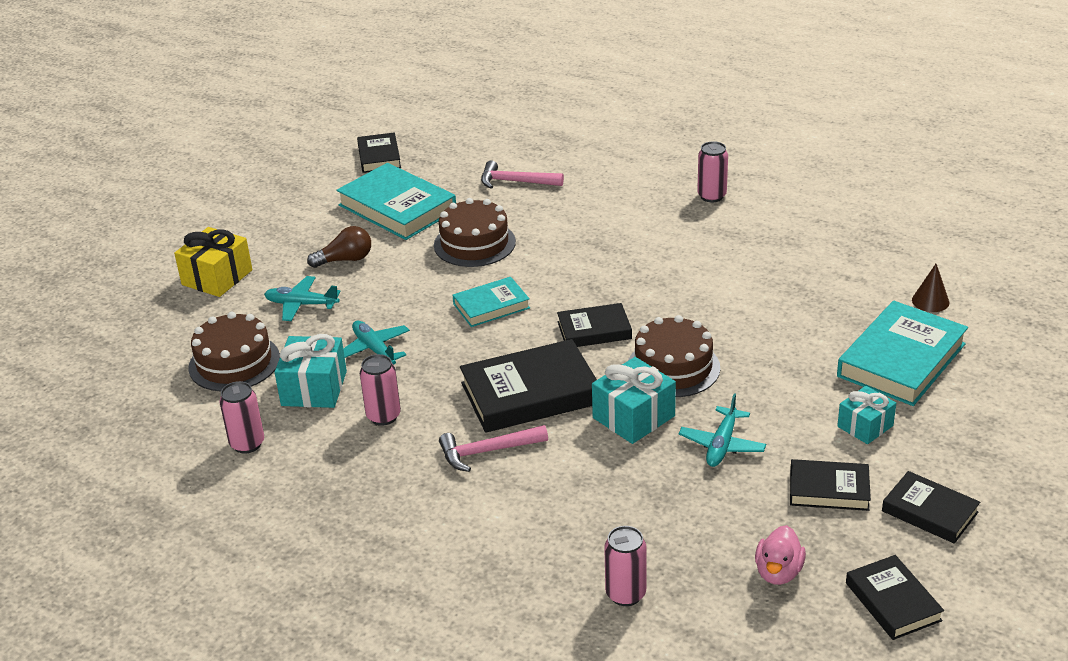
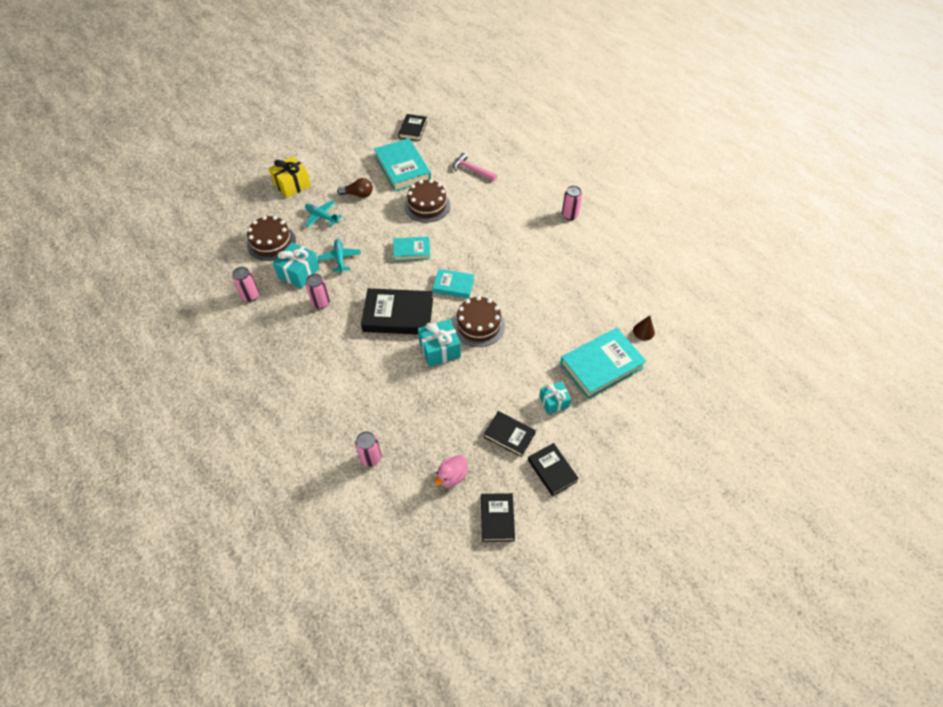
camera: 20 degrees right, 20 degrees up
pink hammer [439,425,548,472] -> none
black book [557,303,632,347] -> turquoise book [433,269,474,298]
turquoise plane [679,393,766,467] -> none

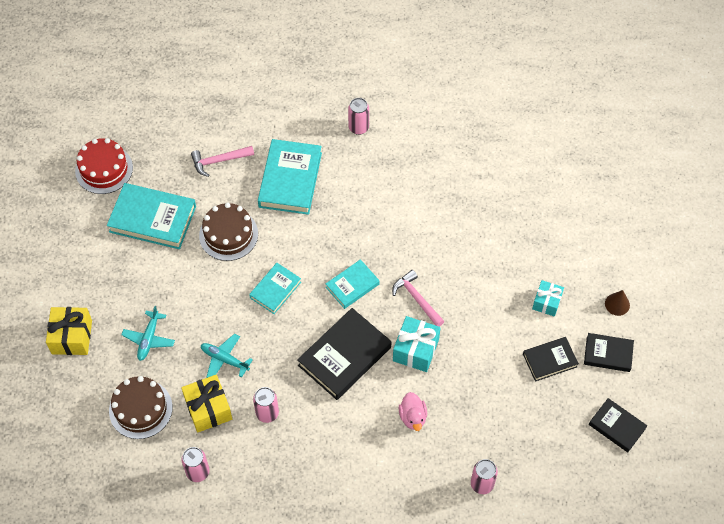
camera: 50 degrees left, 5 degrees up
turquoise gift [273,242,320,289] -> yellow gift [181,374,232,433]
turquoise plane [305,200,342,227] -> turquoise plane turned 60 degrees counterclockwise [121,306,175,361]
brown light bulb [337,178,373,198] -> none
black book [398,114,427,141] -> red cake [75,138,133,194]
pink duck [435,455,468,487] -> pink duck moved to [399,392,427,431]
brown cake [453,296,505,347] -> pink hammer [392,270,444,327]
turquoise book [560,328,647,399] -> turquoise book moved to [258,139,322,215]
brown cone [633,315,655,340] -> brown cone moved to [605,290,630,316]

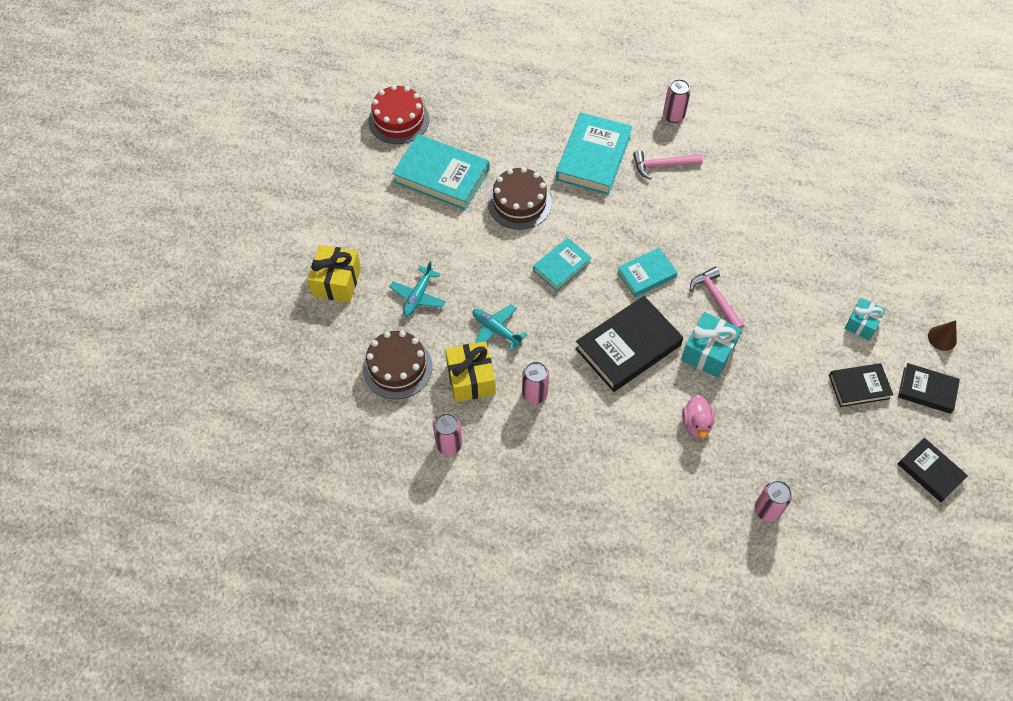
camera: 10 degrees right, 0 degrees up
pink hammer [191,146,254,177] -> pink hammer moved to [633,150,703,180]

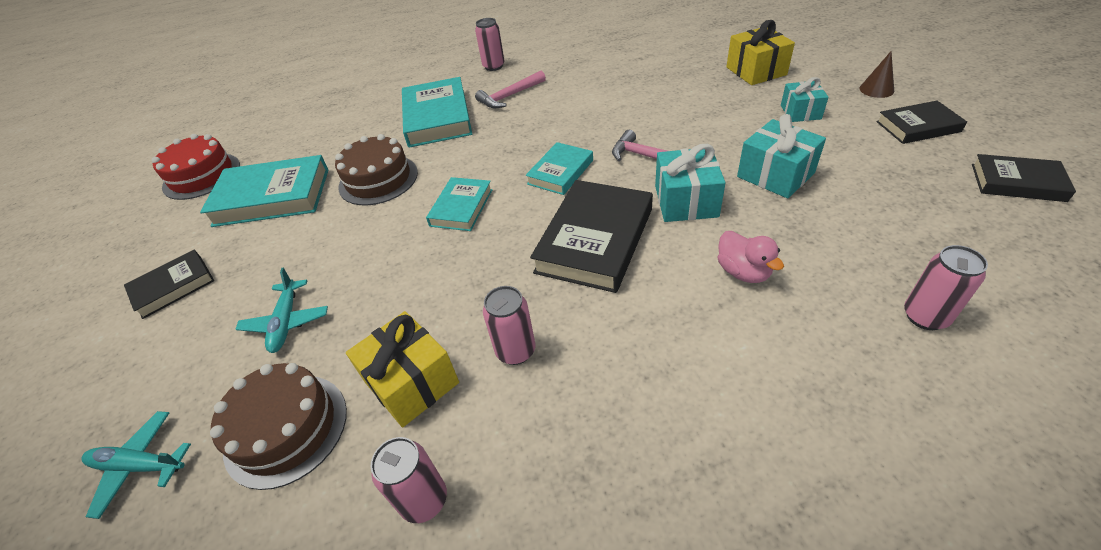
camera: 25 degrees left, 15 degrees down
yellow gift [307,245,361,303] -> yellow gift moved to [726,20,795,85]
turquoise plane [473,304,527,351] -> turquoise plane moved to [81,411,191,519]
black book [829,363,893,407] -> black book moved to [124,249,214,319]
none -> turquoise gift [737,114,826,198]

